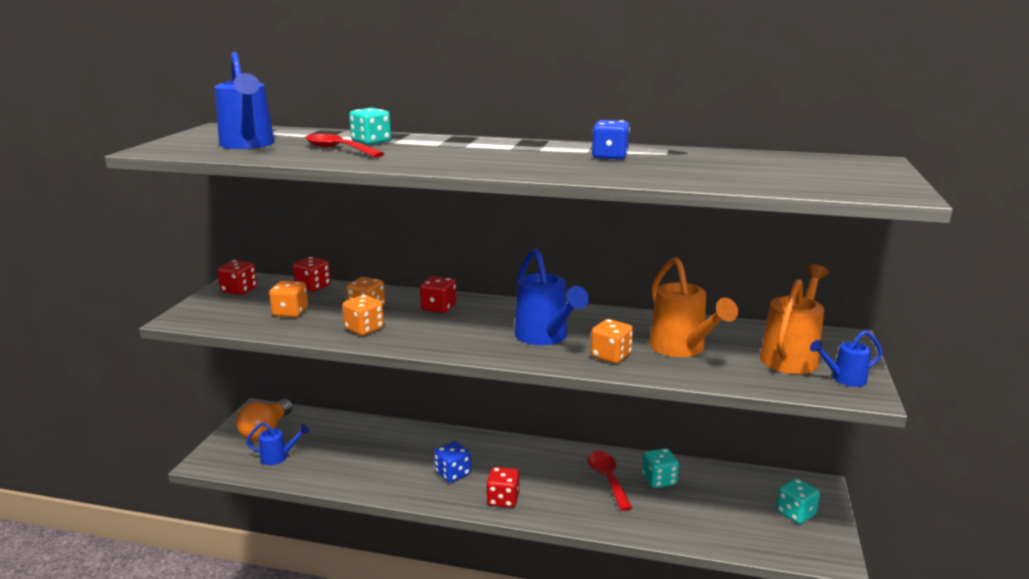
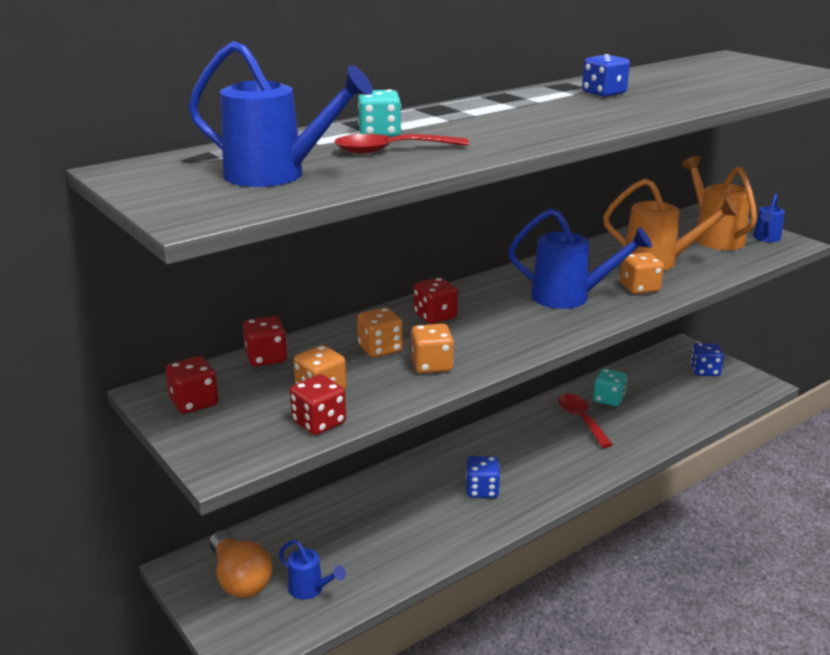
camera: 50 degrees left, 5 degrees up
blue watering can [246,422,309,465] -> blue watering can turned 90 degrees clockwise [279,540,346,600]
red dice [486,467,519,508] -> red dice moved to [290,374,346,435]
red spoon [588,451,632,511] -> red spoon turned 45 degrees clockwise [558,394,613,448]
turquoise dice [776,478,820,524] -> blue dice [691,343,724,376]

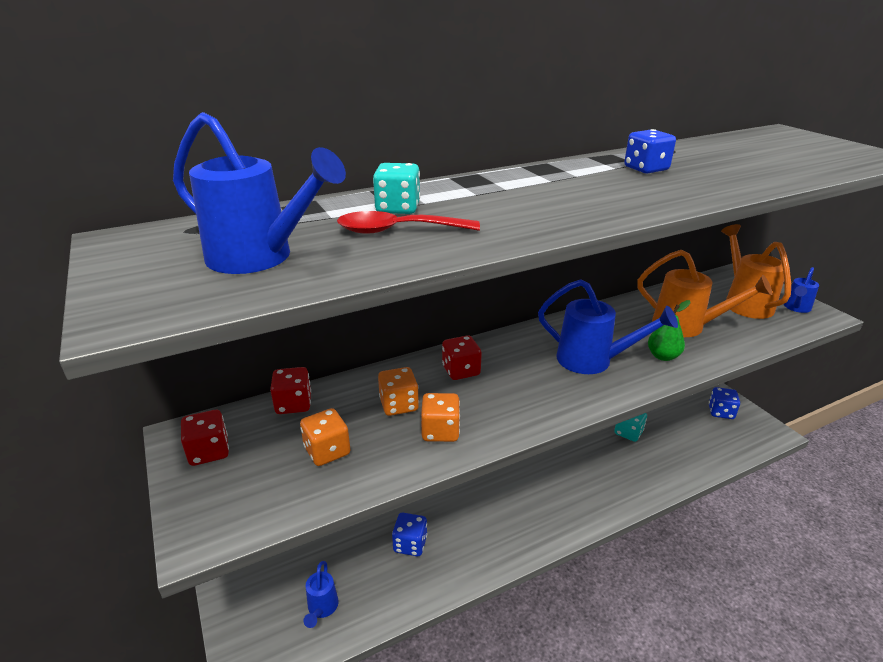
camera: 10 degrees right, 5 degrees up
orange light bulb [209,531,272,598] -> none
blue watering can [279,540,346,600] -> blue watering can turned 45 degrees clockwise [303,561,339,628]
red dice [290,374,346,435] -> none
blue dice [466,456,500,498] -> blue dice moved to [392,513,427,556]
red spoon [558,394,613,448] -> none
orange dice [620,252,664,294] -> green pear [648,300,691,361]

